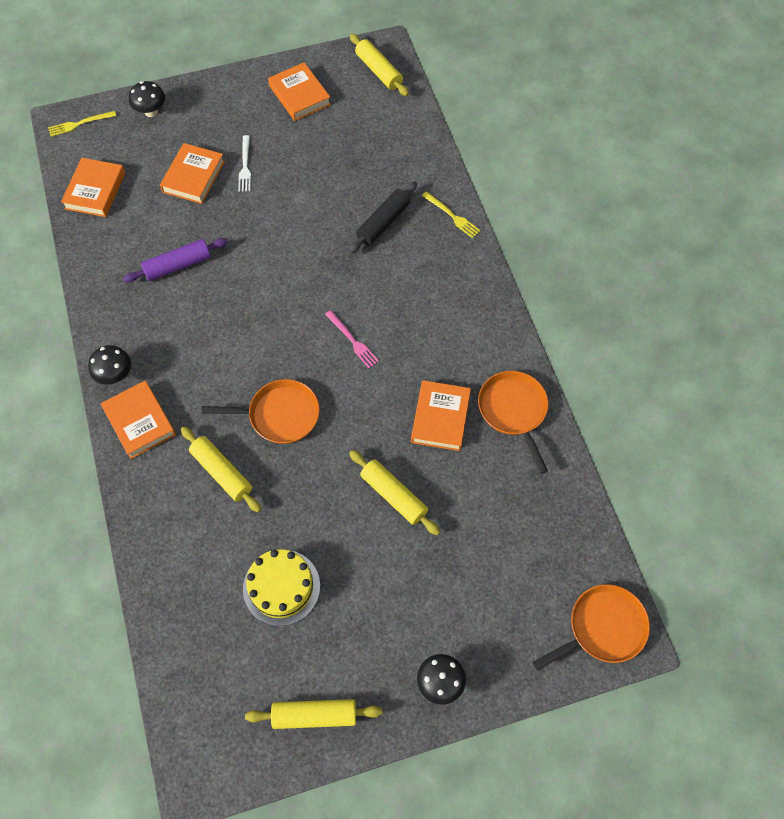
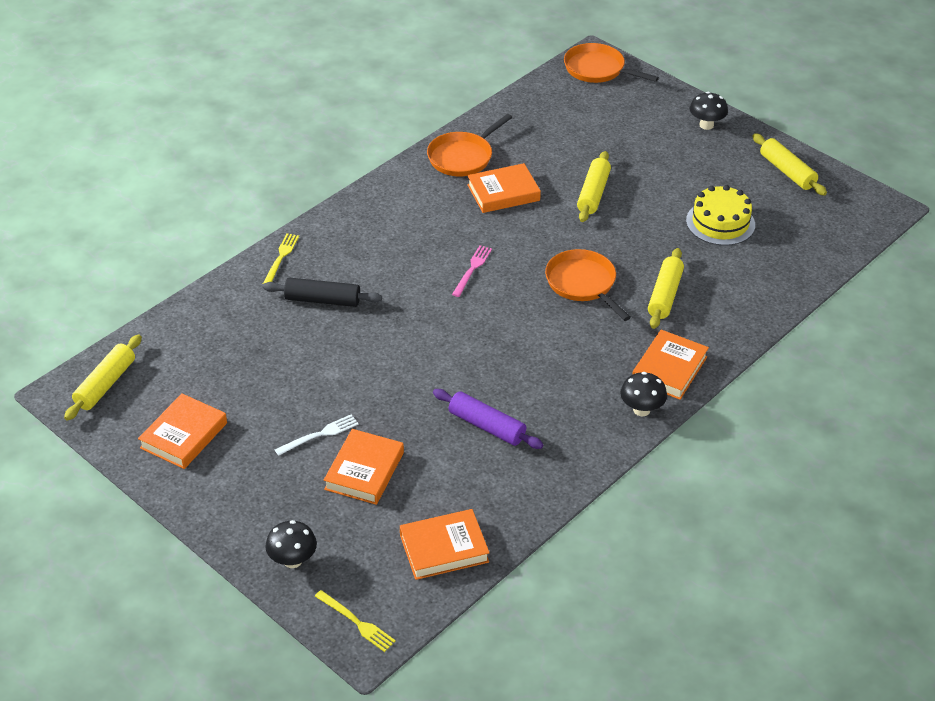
camera: 120 degrees left, 20 degrees down
orange book [160,143,225,204] -> orange book turned 60 degrees counterclockwise [324,429,404,505]

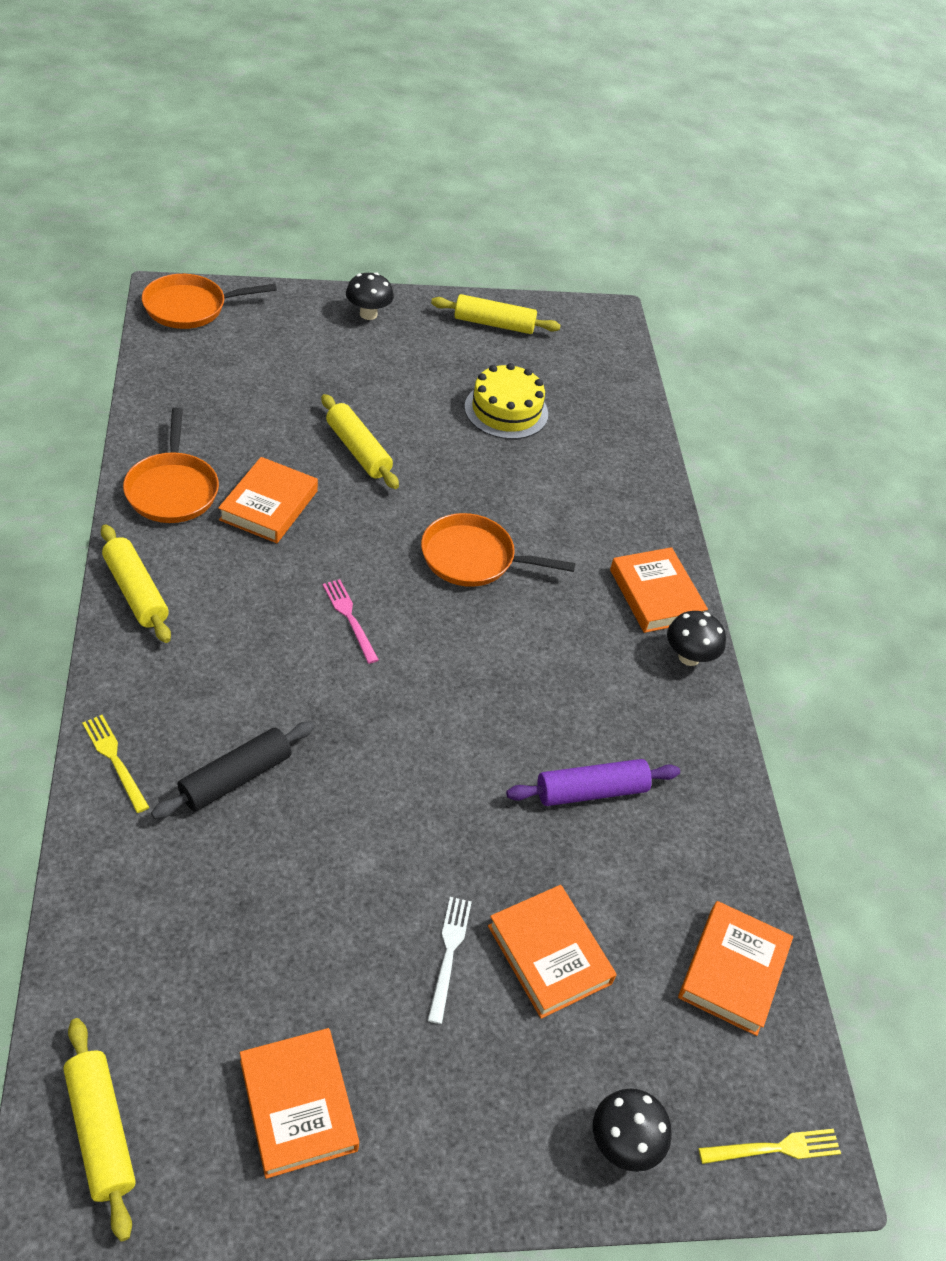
camera: 55 degrees left, 5 degrees up
yellow rolling pin [648,248,684,329] -> yellow rolling pin moved to [101,524,171,643]

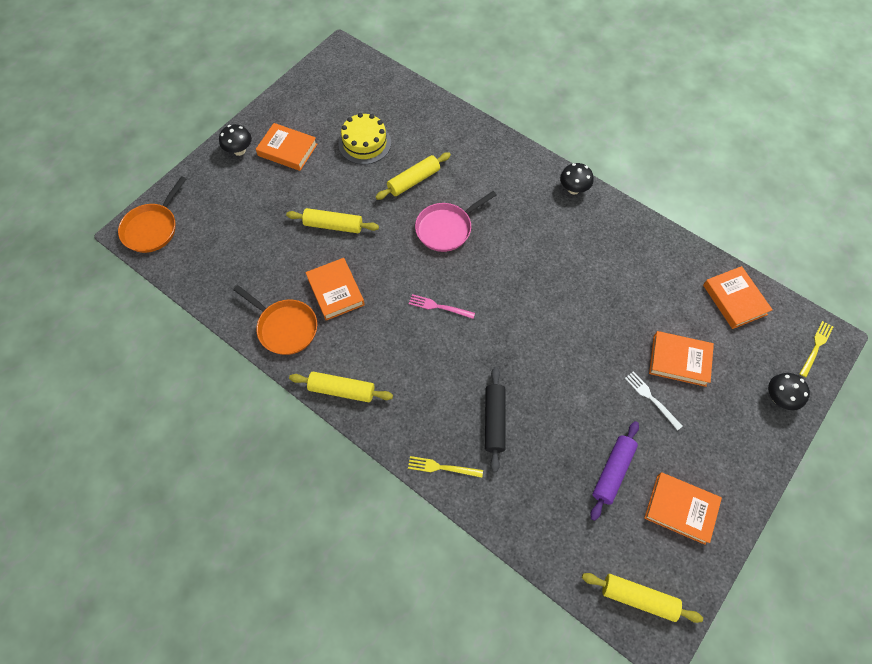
camera: 40 degrees left, 15 degrees up
orange pan [421,513,576,587] -> pink pan [415,191,497,252]
yellow rolling pin [431,294,561,334] -> yellow rolling pin moved to [376,152,451,200]
purple rolling pin [506,759,680,806] -> purple rolling pin moved to [591,421,639,521]
orange book [610,547,708,633] -> orange book moved to [256,123,317,171]

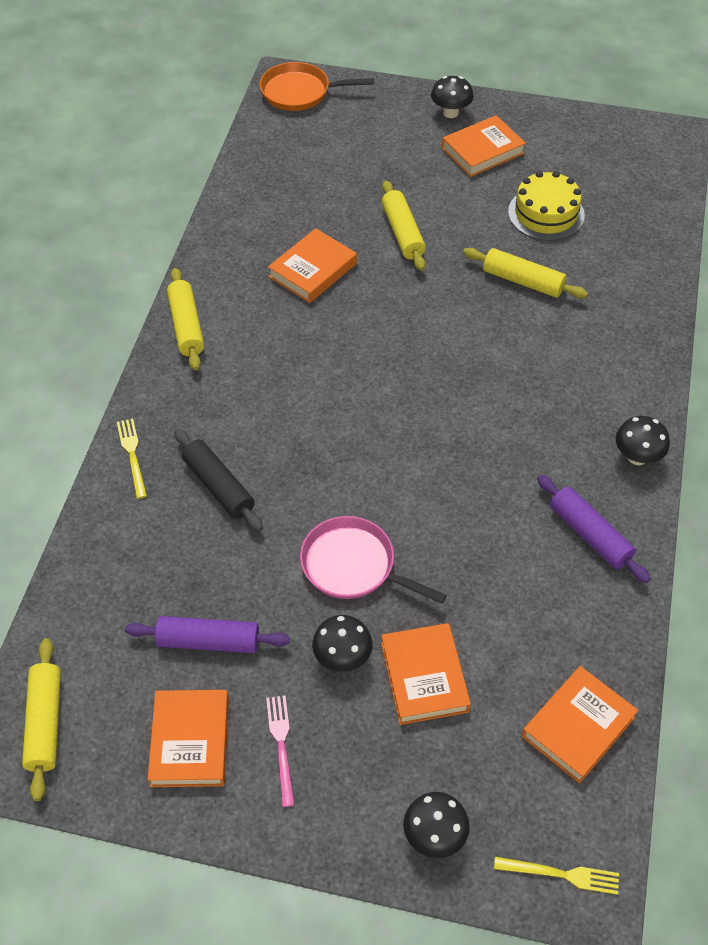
camera: 65 degrees right, 10 degrees down
orange pan [233,285,317,355] -> none
orange book [256,123,317,171] -> orange book turned 60 degrees clockwise [442,115,526,177]
pink fork [409,294,475,319] -> pink fork moved to [266,696,295,807]
pink pan [415,191,497,252] -> pink pan moved to [300,516,447,604]
black rolling pin [485,367,505,473] -> black rolling pin turned 75 degrees clockwise [174,429,263,531]
white fork [625,371,683,431] -> black mushroom [312,615,373,672]
none -> purple rolling pin [537,475,651,583]

